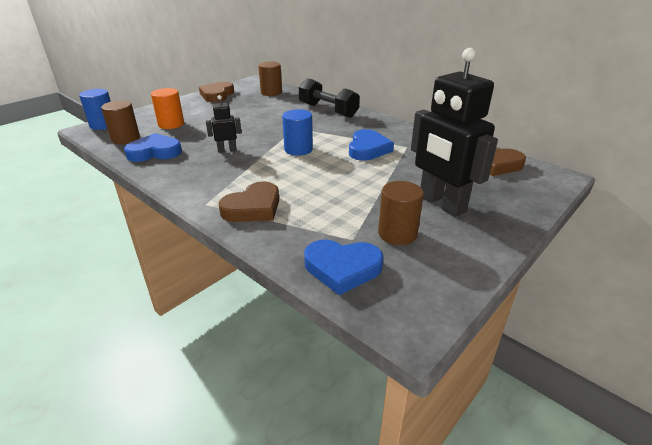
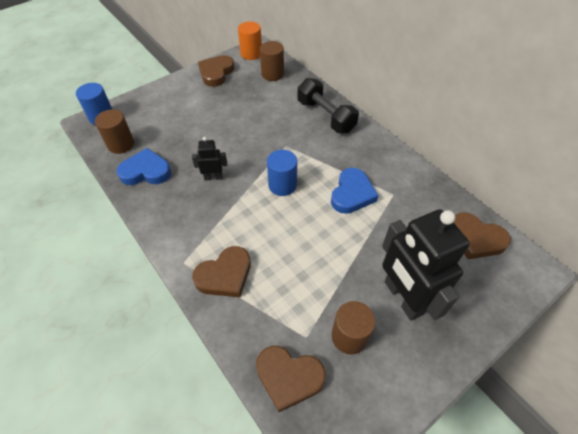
camera: 10 degrees right, 20 degrees up
orange cylinder [151,88,184,129] -> orange cylinder moved to [238,21,262,60]
blue heart [304,240,384,295] -> brown heart [256,346,326,412]

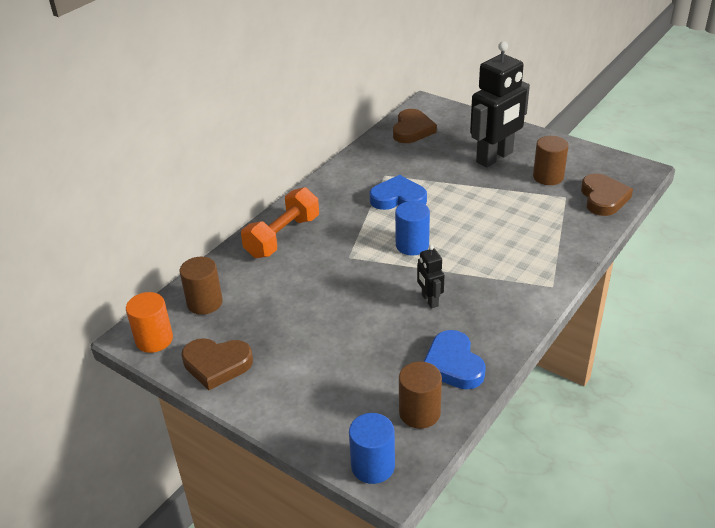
camera: 105 degrees left, 15 degrees down
brown heart [192,246,251,297] -> none
black dumbbell [297,78,359,133] -> orange dumbbell [241,187,319,258]

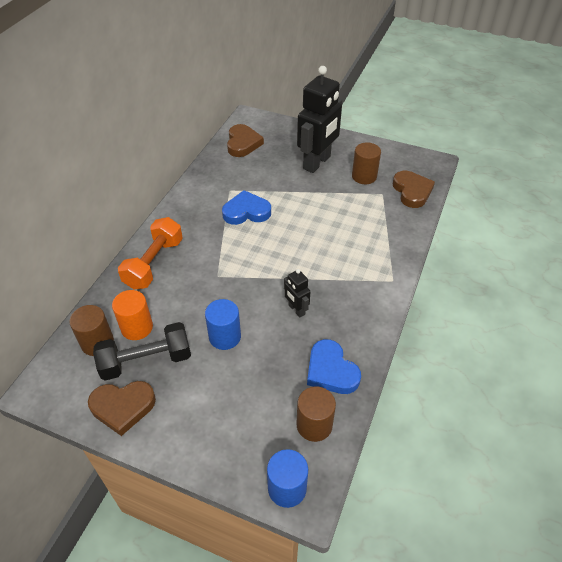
camera: 15 degrees left, 10 degrees up
orange cylinder [126,292,173,353] -> orange cylinder moved to [112,290,153,340]
blue cylinder [395,201,430,256] -> blue cylinder moved to [205,299,241,350]
none -> black dumbbell [93,322,191,381]

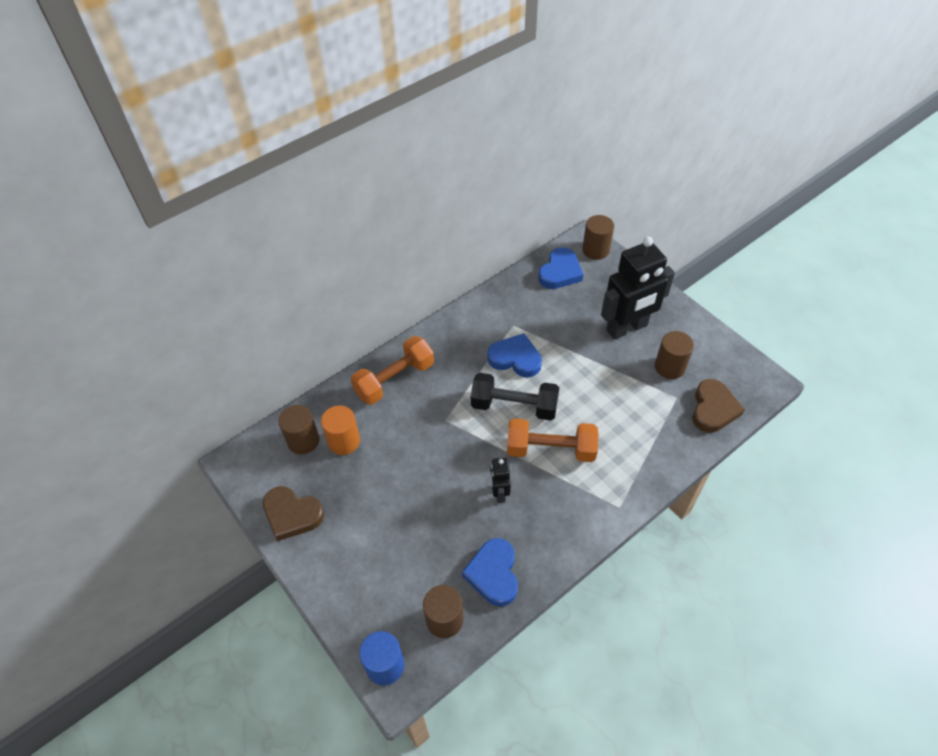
camera: 30 degrees right, 5 degrees up
black dumbbell [93,322,191,381] -> black dumbbell moved to [471,373,559,420]
blue cylinder [205,299,241,350] -> none
brown heart [227,124,264,157] -> blue heart [538,247,583,289]
none -> orange dumbbell [507,418,599,462]
none -> brown cylinder [582,215,614,260]

